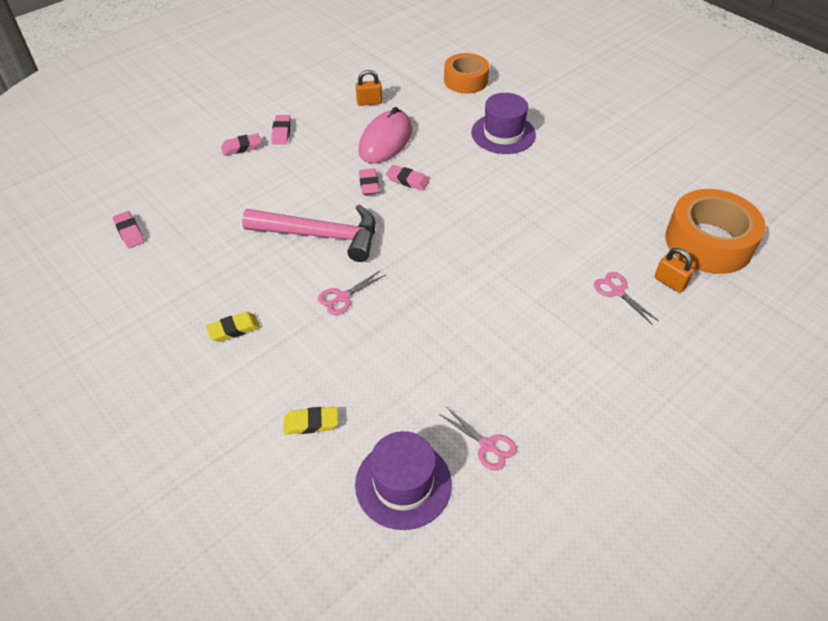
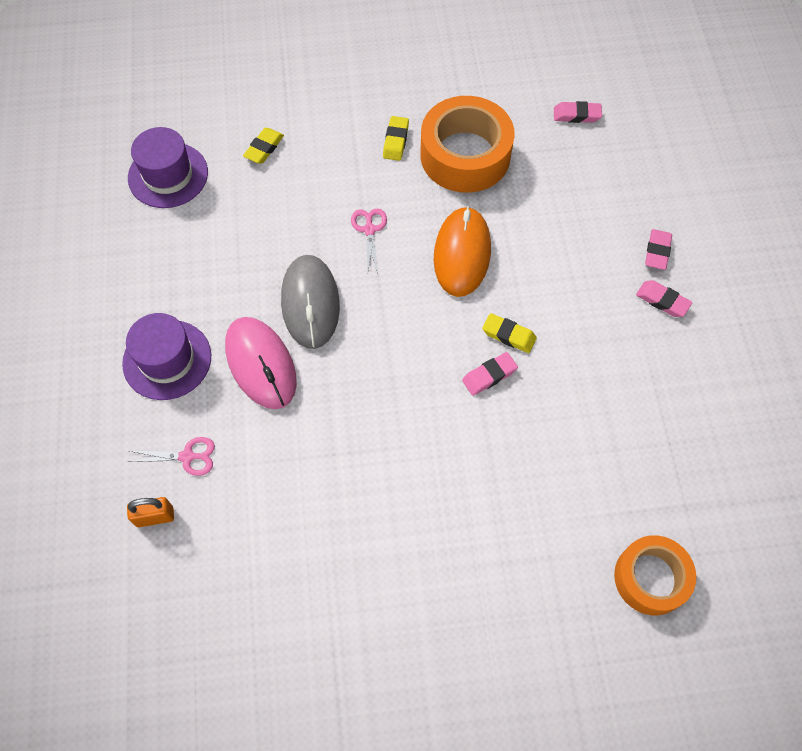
camera: 125 degrees right, 15 degrees up
pink hammer [242,204,375,262] -> orange mouse [434,206,491,297]
orange padlock [356,70,382,106] -> none
pink mouse [358,107,412,164] -> pink mouse moved to [225,317,297,409]
pink eraser [359,169,380,195] -> yellow eraser [482,313,537,353]
pink scissors [439,408,517,471] -> none
purple hat [471,93,536,154] -> purple hat moved to [122,313,211,400]
orange tape [665,189,766,274] -> orange tape moved to [420,96,515,193]
none -> grey mouse [281,255,340,349]

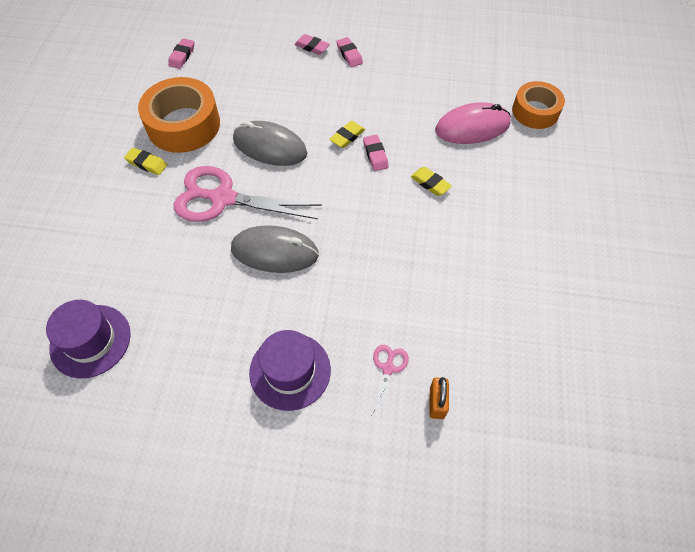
camera: 75 degrees left, 5 degrees down
pink mouse [225,317,297,409] -> pink mouse moved to [435,102,511,144]
yellow eraser [243,128,284,164] -> yellow eraser moved to [411,167,452,196]
pink scissors [351,208,387,274] -> pink scissors [174,166,322,222], size x2.25
orange mouse [434,206,491,297] -> grey mouse [233,121,307,166]
pink eraser [636,280,692,317] -> pink eraser turned 75 degrees counterclockwise [336,37,363,67]

